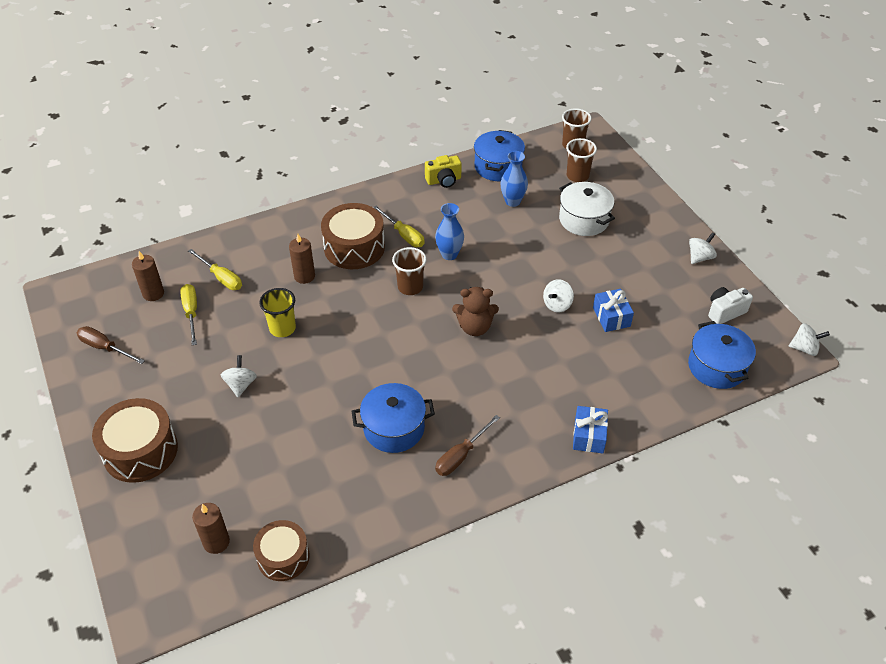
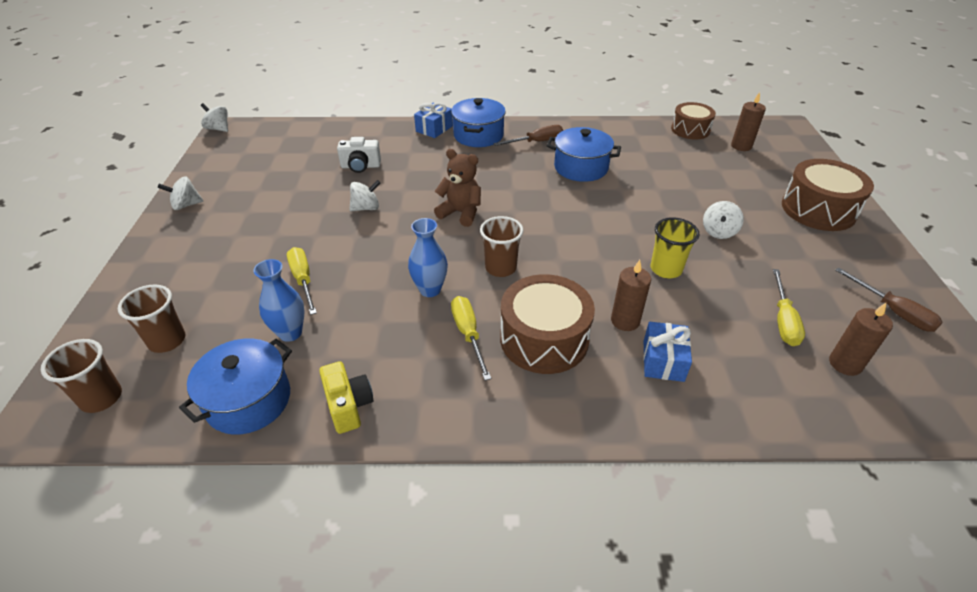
camera: 155 degrees left, 5 degrees down
yellow screwdriver [188,249,242,290] -> yellow screwdriver moved to [287,247,317,315]
yellow camera [425,155,462,188] -> yellow camera turned 60 degrees clockwise [319,361,374,434]
white pot [559,182,615,236] -> none
blue gift [593,289,634,332] -> blue gift moved to [643,322,692,382]
blue pot [688,321,756,389] -> blue pot moved to [451,98,506,147]
white camera [708,287,753,324] -> white camera moved to [337,137,381,173]

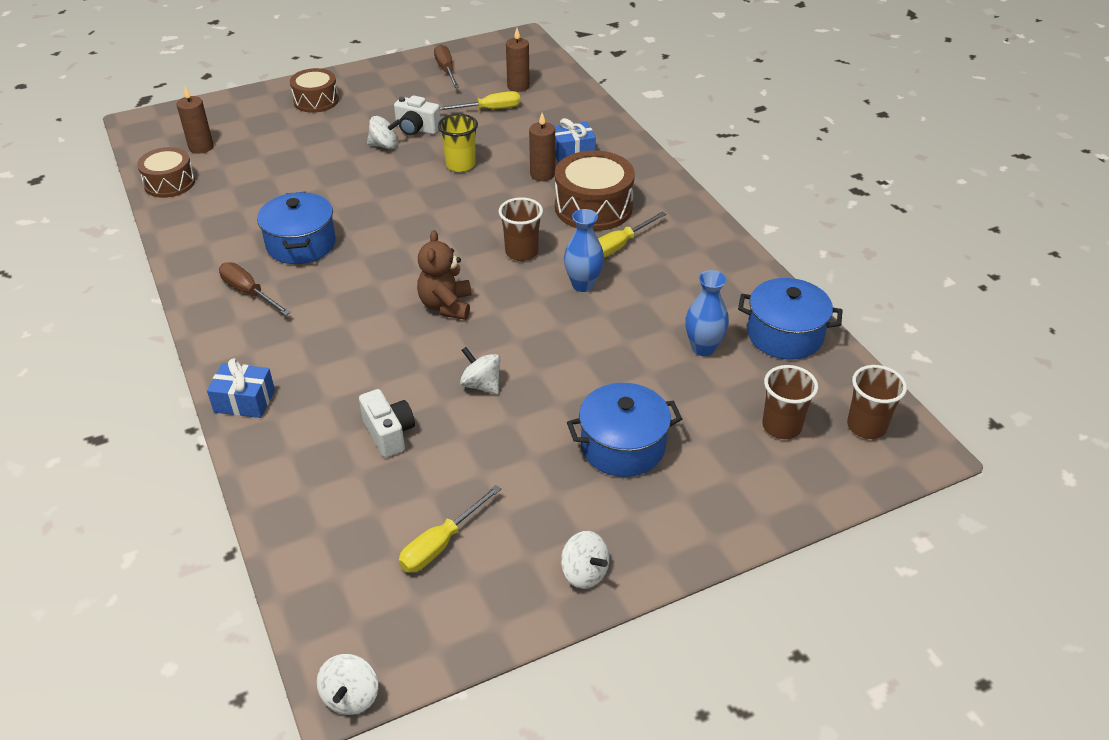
camera: 115 degrees left, 0 degrees up
yellow screwdriver [287,247,317,315] -> yellow screwdriver moved to [399,485,501,573]
yellow camera [319,361,374,434] -> none
blue pot [451,98,506,147] -> blue pot moved to [567,383,682,477]
brown drum [782,159,874,231] -> brown drum [290,68,339,113], size x0.65
brown screwdriver [835,268,943,332] -> brown screwdriver turned 45 degrees counterclockwise [434,44,459,88]
none -> white camera [394,95,441,136]

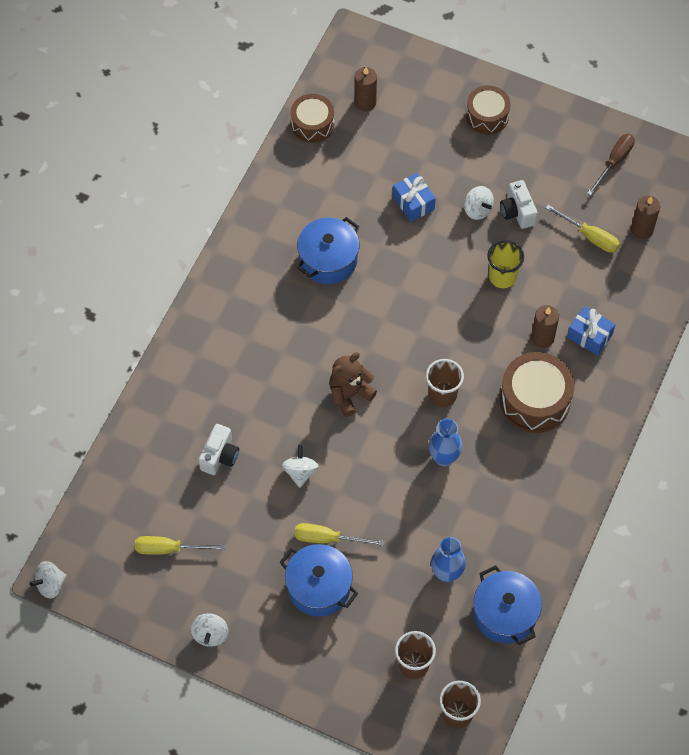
camera: 50 degrees right, 20 degrees up
blue gift [207,358,275,418] -> blue gift moved to [393,173,436,222]
brown screwdriver [219,262,291,316] -> none
yellow screwdriver [598,211,666,258] -> yellow screwdriver moved to [294,523,385,546]

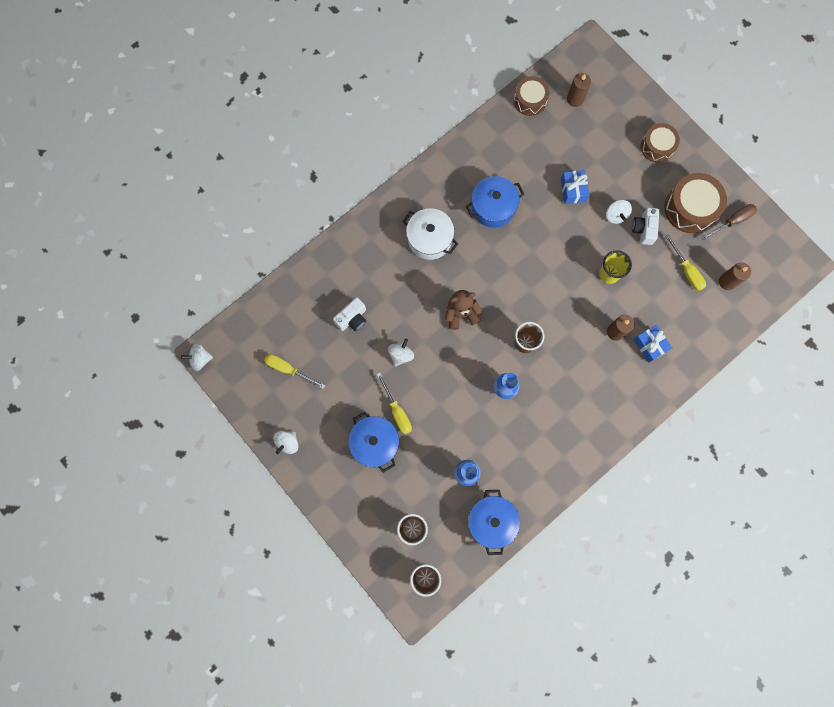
camera: 25 degrees right, 15 degrees up
yellow screwdriver [294,523,385,546] -> yellow screwdriver turned 150 degrees counterclockwise [377,373,412,434]
brown drum [500,352,574,433] -> brown drum moved to [665,173,727,233]
none -> white pot [403,208,458,260]

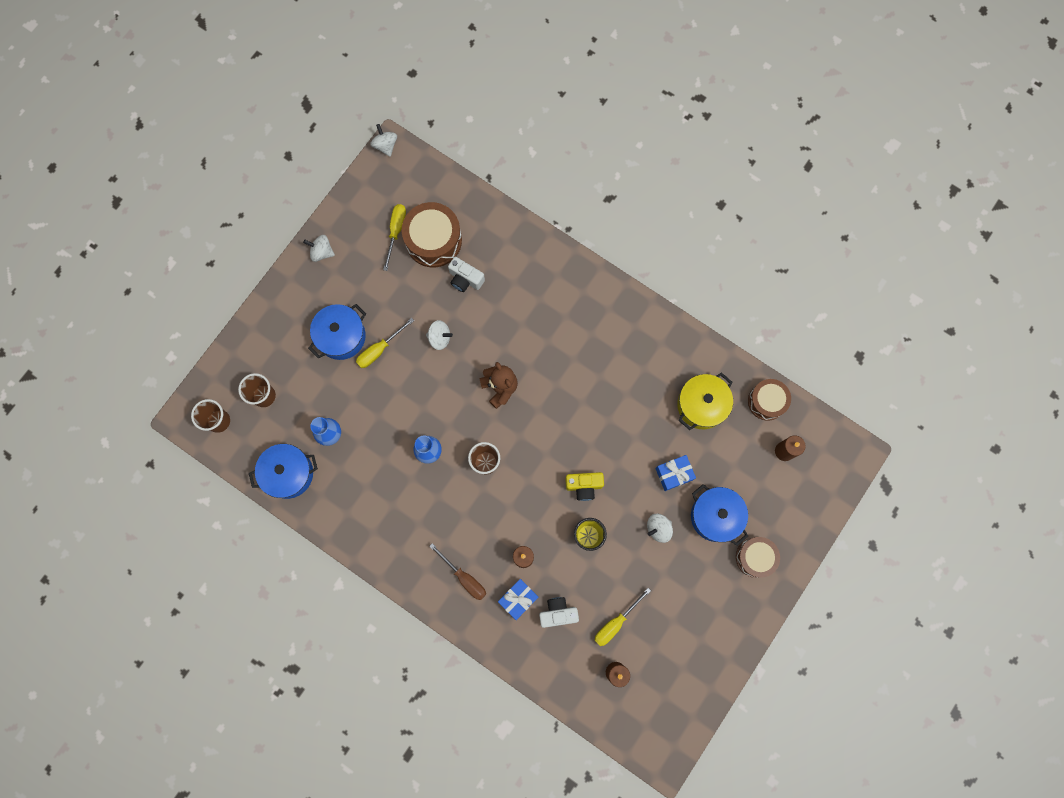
camera: 75 degrees right, 0 degrees up
white pot [403,208,458,260] -> none
blue pot [466,176,524,228] -> blue pot moved to [691,484,748,546]
white camera [632,208,659,245] -> white camera moved to [539,597,579,628]
brown drum [665,173,727,233] -> brown drum moved to [402,202,462,268]
brown screwdriver [701,204,757,241] -> brown screwdriver moved to [429,543,486,600]
none -> yellow camera [565,472,604,501]
none -> yellow pot [677,372,733,430]

